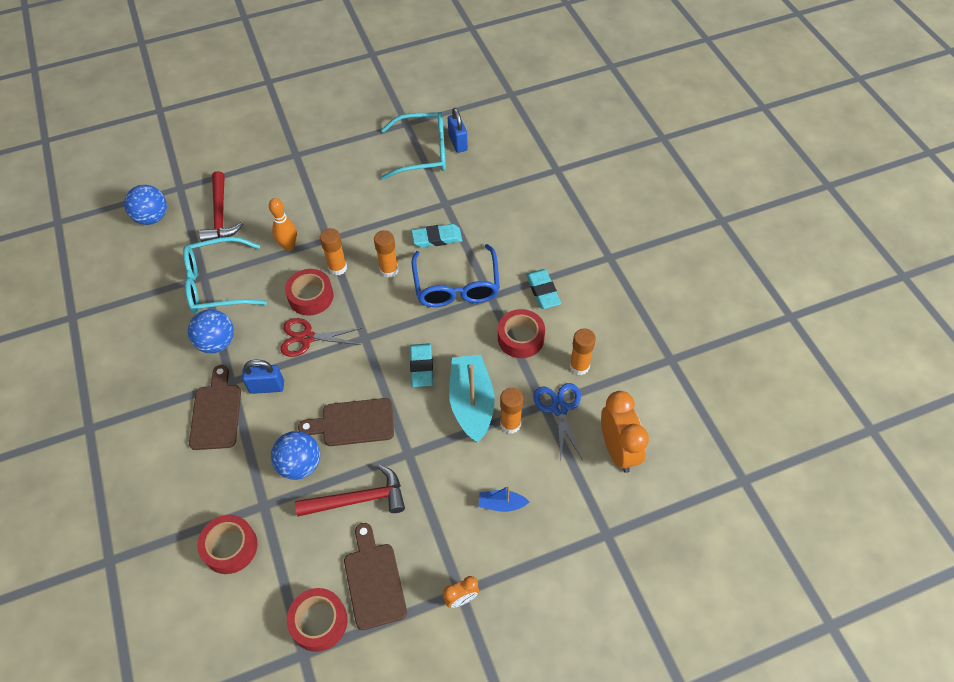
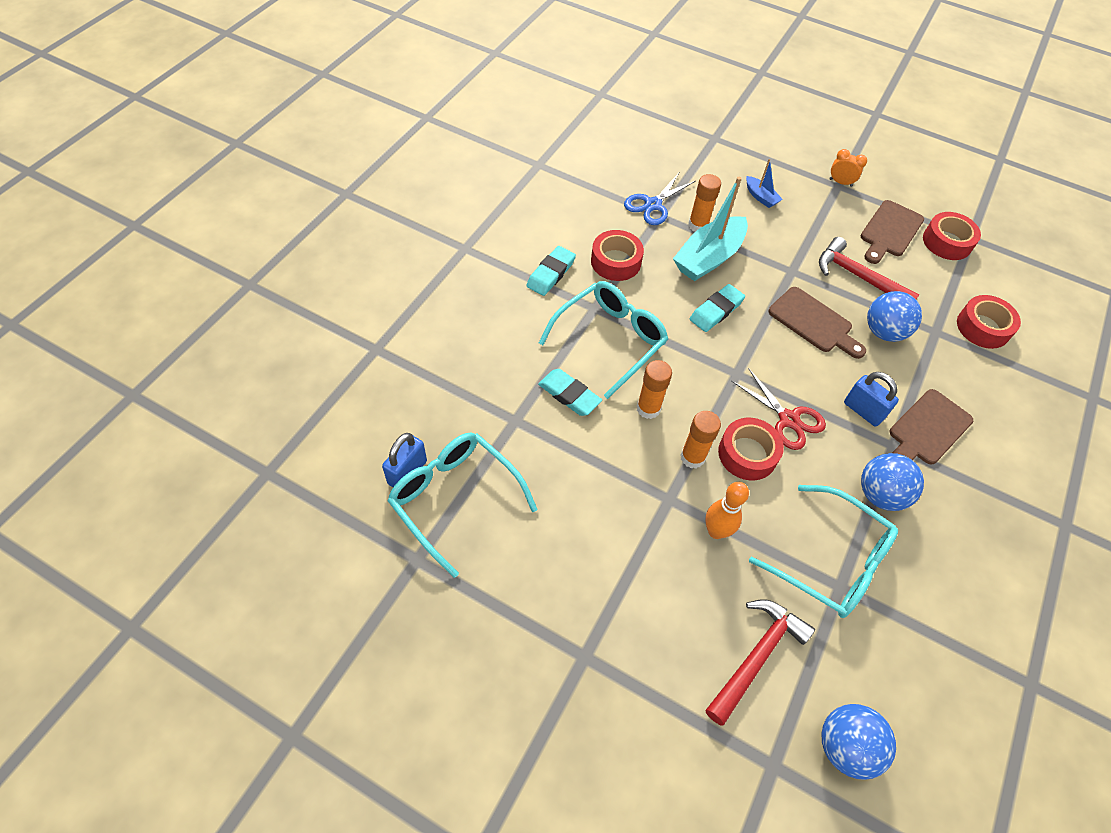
camera: 135 degrees left, 0 degrees up
blue glasses [411,244,500,307] -> turquoise glasses [539,281,668,399]
orange glue stick [570,328,596,375] -> none
orange clock [601,391,649,473] -> none

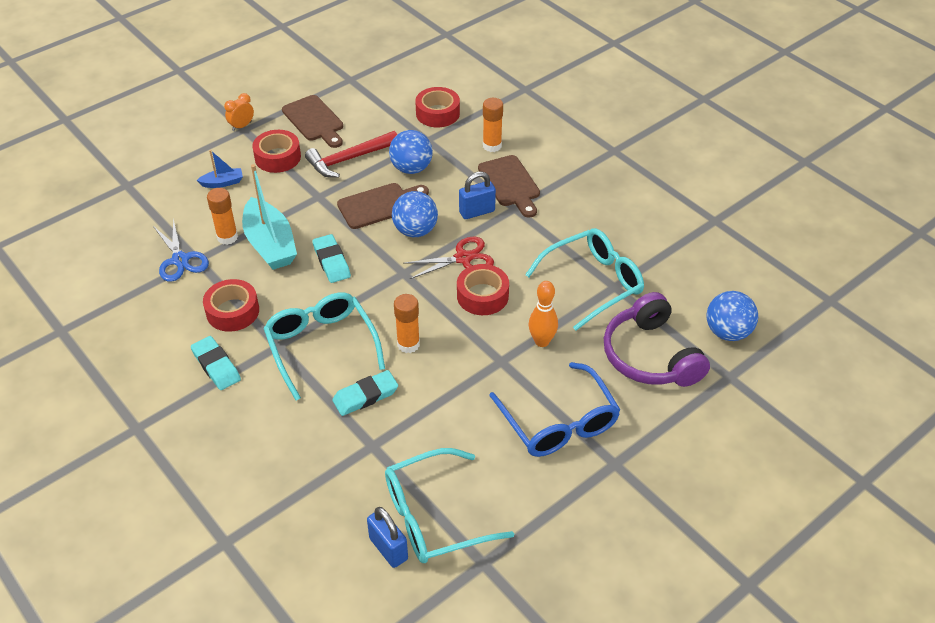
camera: 65 degrees left, 10 degrees down
orange glue stick [681,411,721,469] -> orange glue stick moved to [483,98,503,152]
red hammer [706,599,815,726] -> purple headphones [604,292,710,387]
blue ball [861,453,924,511] -> blue ball moved to [392,191,438,237]
red tape [923,212,981,260] -> red tape moved to [252,130,301,173]
none -> blue glasses [489,362,621,457]

